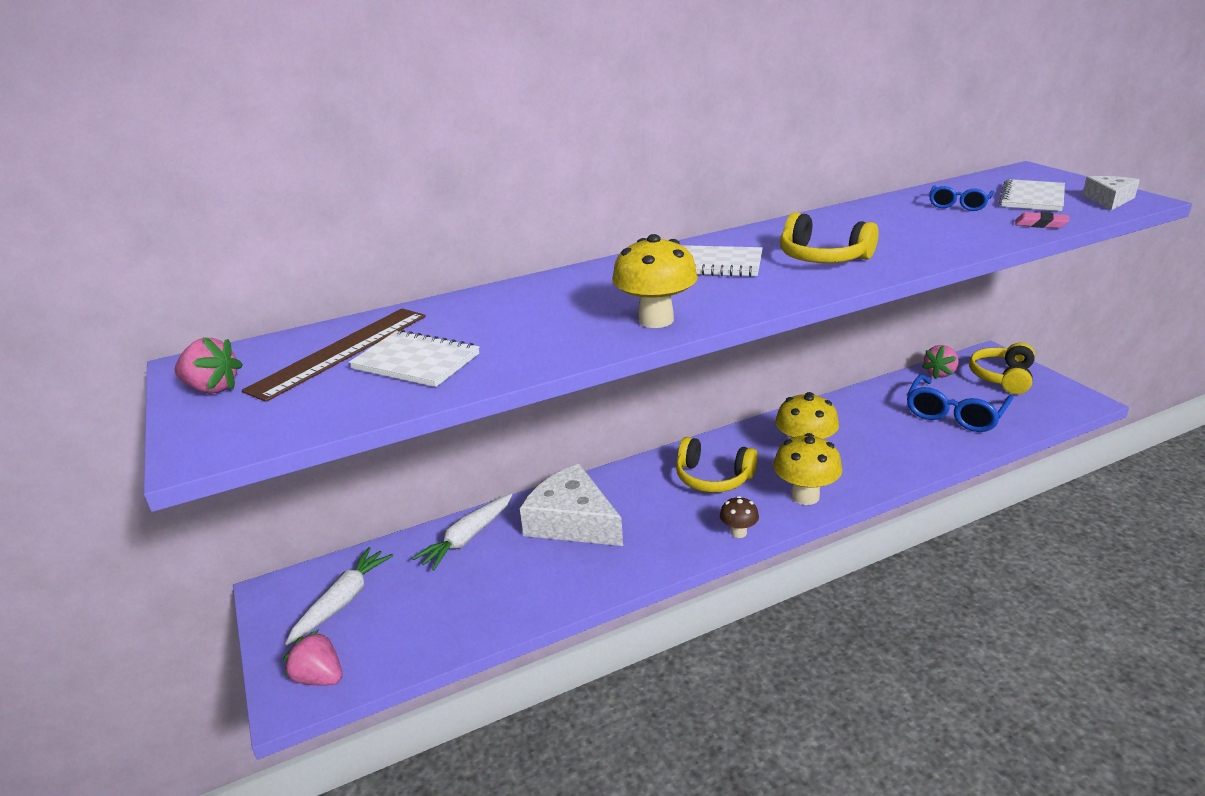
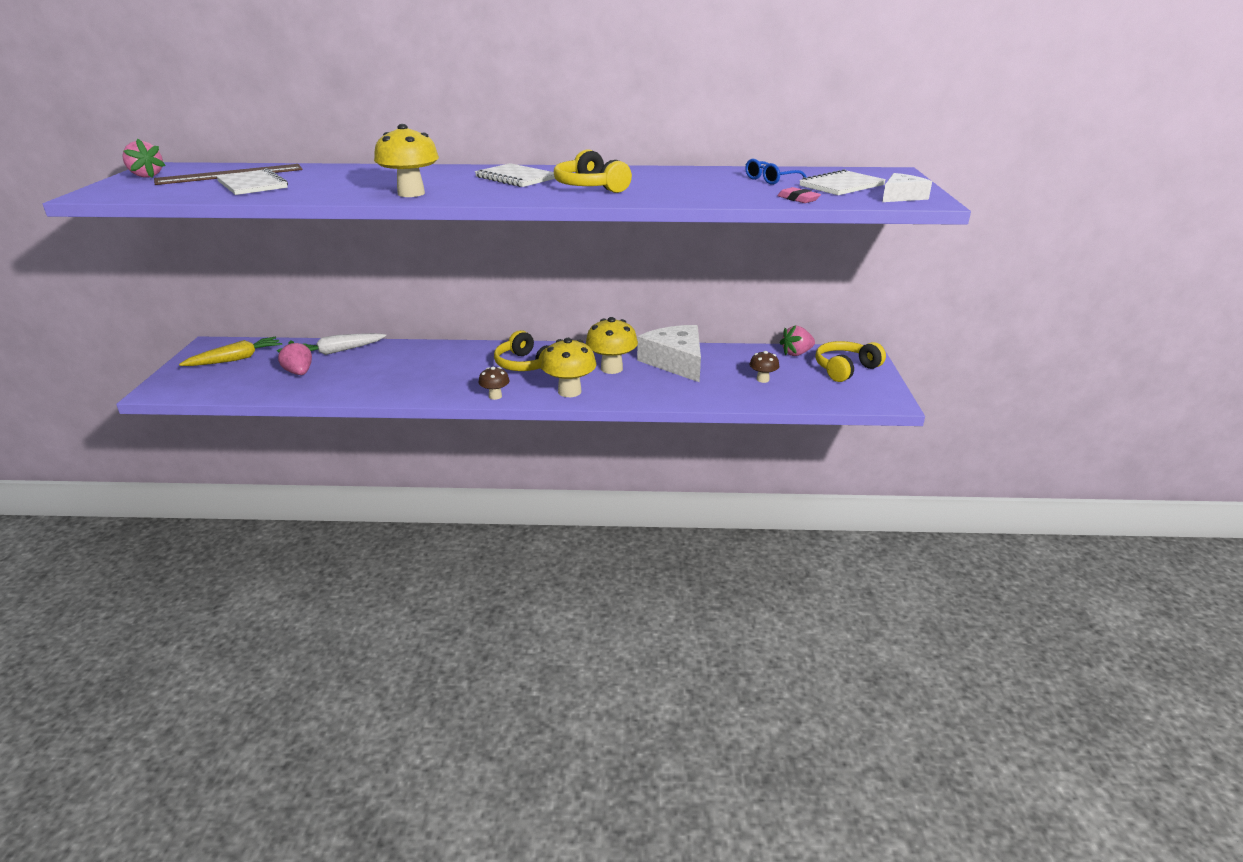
camera: 25 degrees right, 0 degrees up
pink strawberry [283,629,342,685] -> pink strawberry moved to [277,340,312,375]
white carrot [285,547,393,645] -> yellow carrot [179,337,282,366]
white cheese [520,464,623,546] -> white cheese moved to [637,325,701,382]
blue glasses [907,375,1014,432] -> brown mushroom [750,351,779,383]

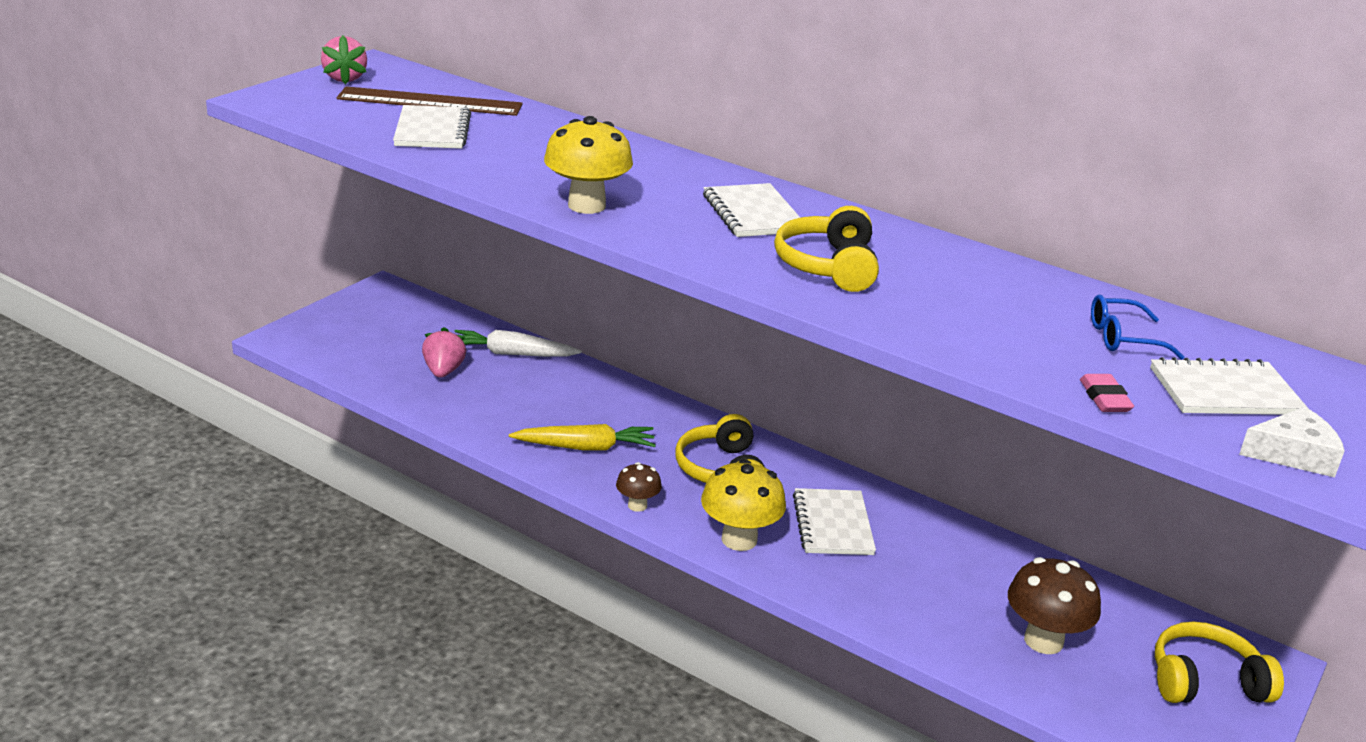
camera: 30 degrees right, 0 degrees up
yellow carrot [179,337,282,366] -> yellow carrot moved to [509,424,656,451]
yellow mushroom [586,317,638,374] -> white notebook [793,488,876,555]
white cheese [637,325,701,382] -> none
brown mushroom [750,351,779,383] -> brown mushroom [1008,557,1101,654], size x1.80
pink strawberry [780,325,815,356] -> none

